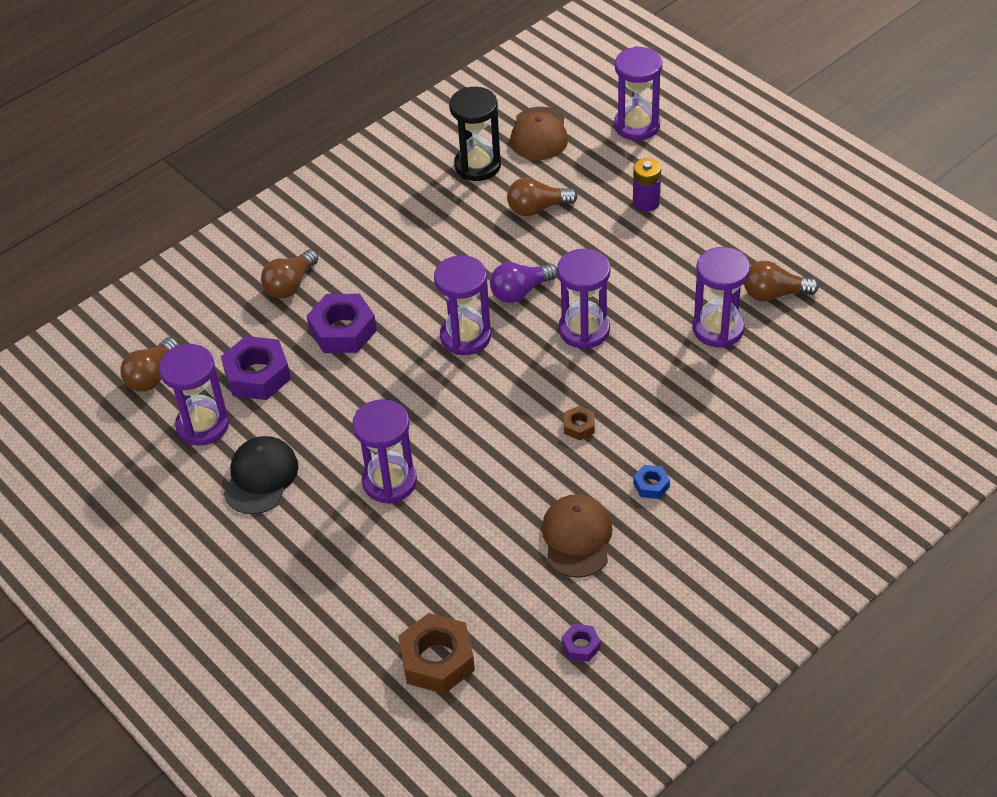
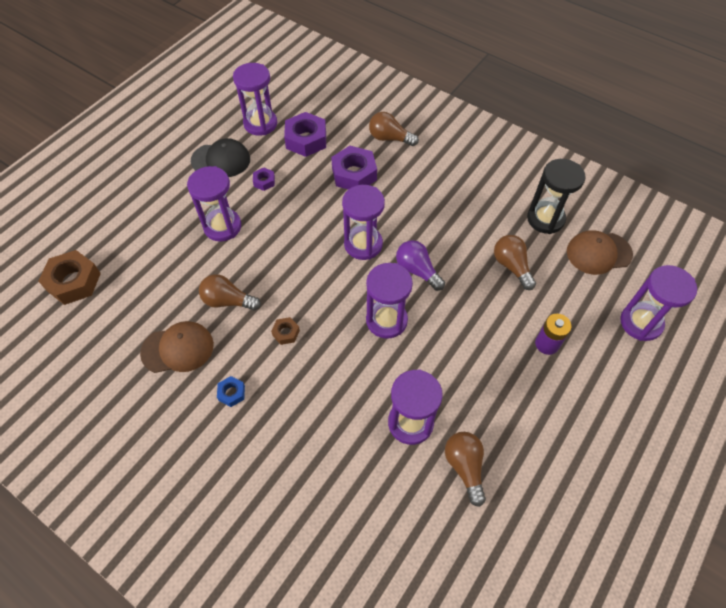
camera: 75 degrees right, 10 degrees up
brown light bulb [120,337,179,392] -> brown light bulb moved to [199,274,261,311]
purple nut [562,624,601,662] -> purple nut moved to [253,167,275,191]

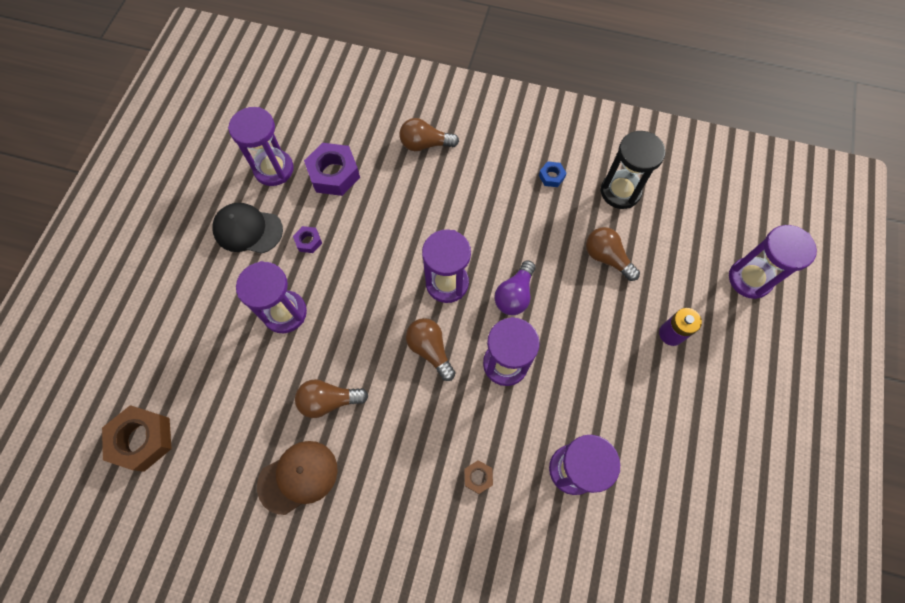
camera: 20 degrees left, 10 degrees up
black cap [191,138,250,177] -> black cap turned 150 degrees counterclockwise [212,203,283,254]
blue nut [217,376,245,407] -> blue nut moved to [539,161,567,187]
brown nut [271,317,300,345] -> brown nut moved to [464,460,493,494]
purple nut [331,146,377,190] -> none
purple light bulb [396,240,445,291] -> purple light bulb turned 90 degrees counterclockwise [494,260,535,315]
brown light bulb [445,432,486,507] -> brown light bulb moved to [406,318,455,381]
brown cap [567,230,633,275] -> none

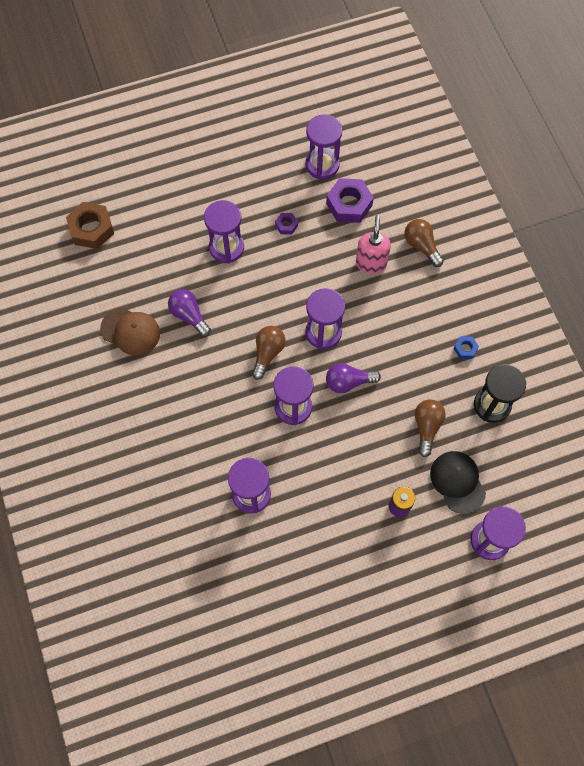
camera: 55 degrees right, 0 degrees up
black cap [212,203,283,254] -> black cap moved to [430,451,486,514]
brown light bulb [295,379,369,418] -> purple light bulb [168,289,211,337]
brown nut [464,460,493,494] -> none
none -> pink soap dispenser [356,215,391,274]

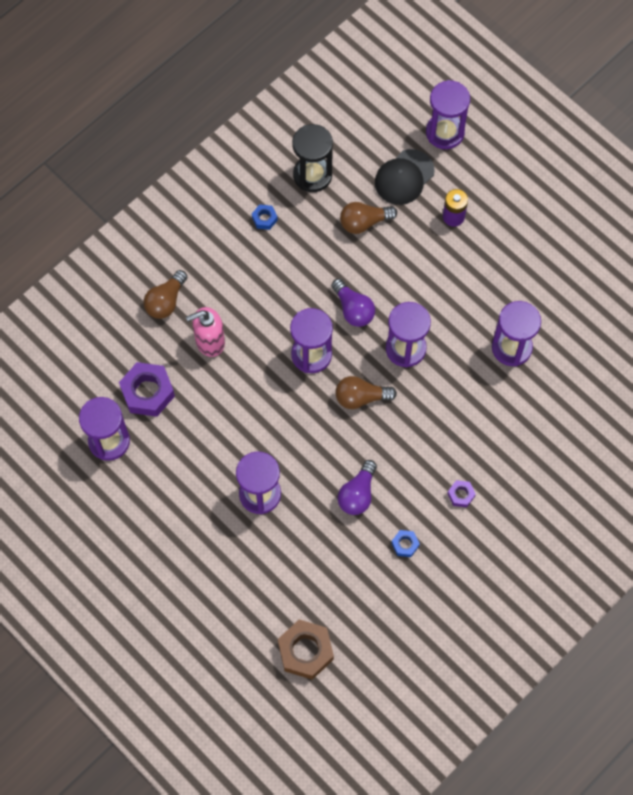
camera: 115 degrees left, 0 degrees up
brown cap [100,308,160,356] -> blue nut [391,530,420,557]
purple nut [275,213,298,235] -> purple nut moved to [447,480,476,507]

